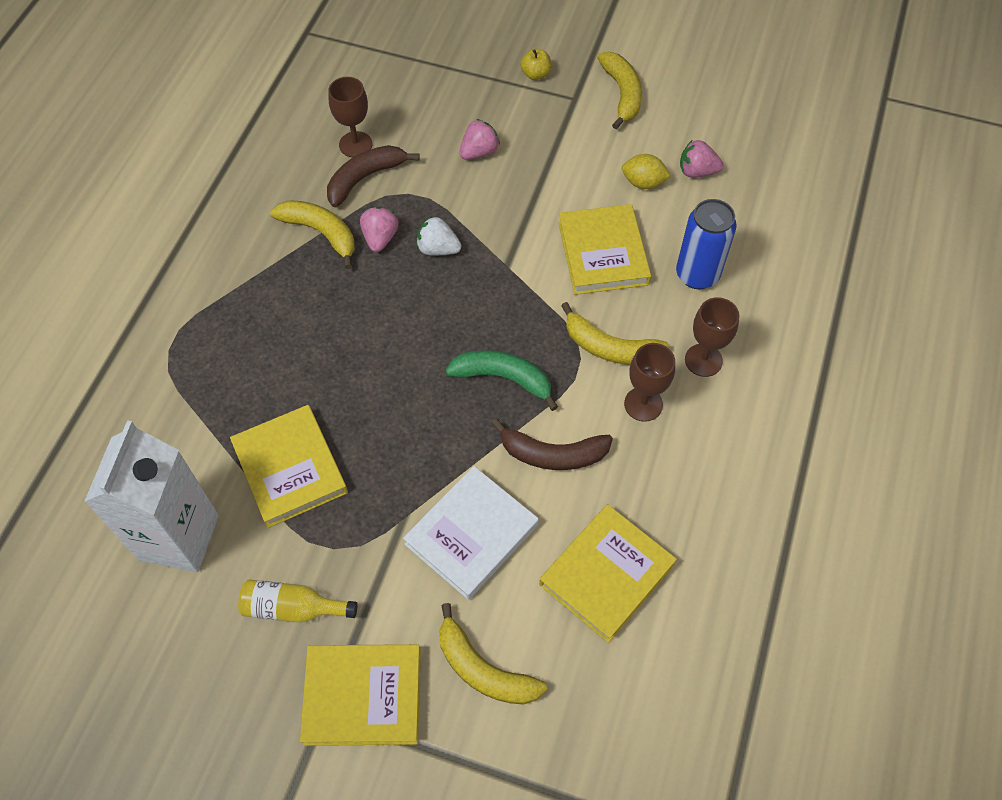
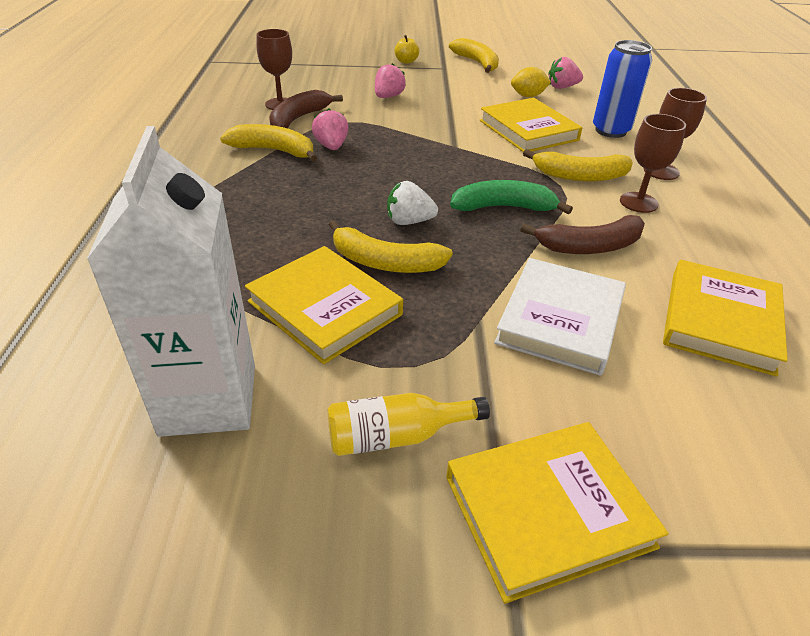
camera: 20 degrees left, 20 degrees down
white strawberry [416,216,461,255] -> white strawberry moved to [387,181,438,225]
yellow banana [439,603,547,704] -> yellow banana moved to [329,220,453,273]

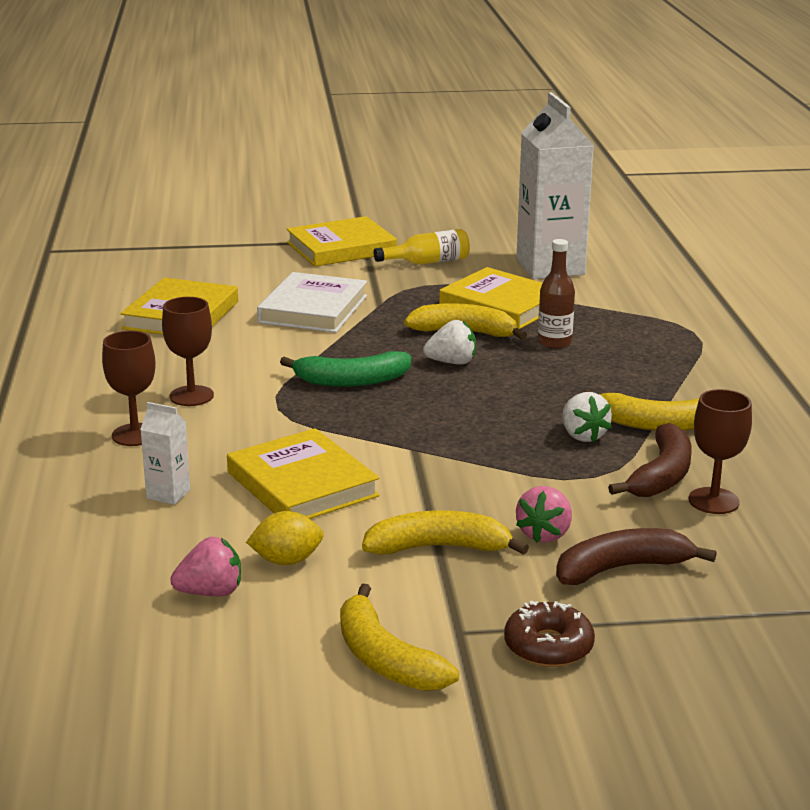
camera: 175 degrees right, 15 degrees down
pink strawberry [312,108,349,150] -> white strawberry [563,392,612,442]
yellow apple [395,35,419,64] -> brown donut [504,600,595,667]
brown banana [520,215,645,254] -> brown banana moved to [556,528,717,585]
yellow banana [523,149,633,182] -> yellow banana moved to [362,510,529,555]
blue can [593,40,652,138] -> white carton [140,402,190,505]
none -> brown bottle [538,239,575,349]

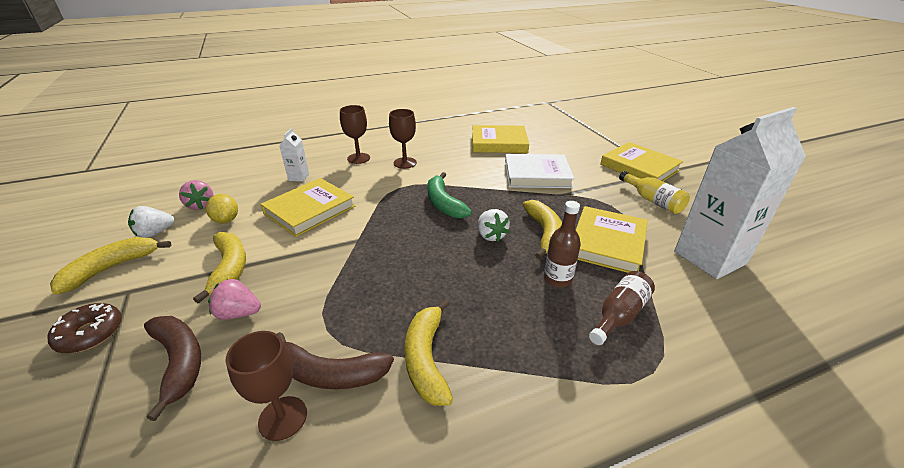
camera: 75 degrees right, 10 degrees up
white strawberry [563,392,612,442] -> white strawberry moved to [128,206,175,238]
none -> brown bottle [589,271,655,345]

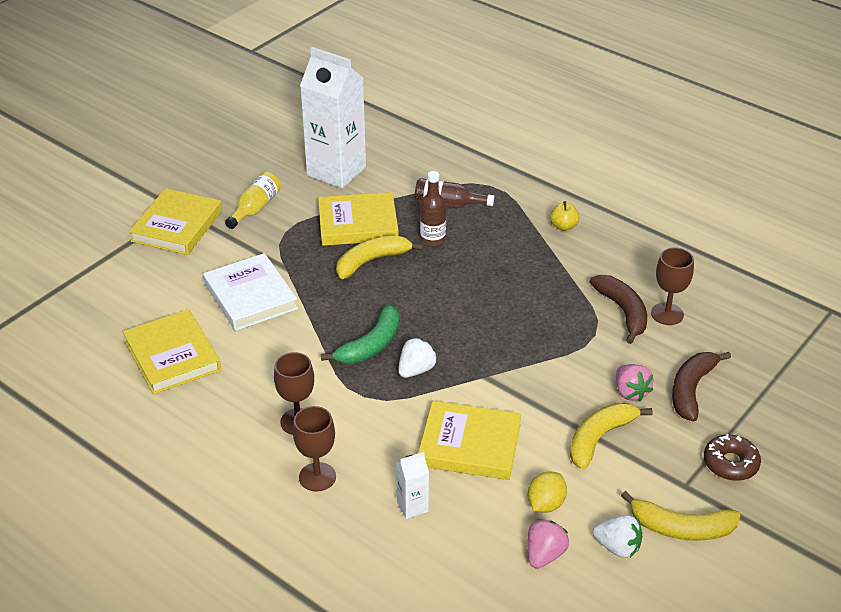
camera: 120 degrees left, 5 degrees up
yellow banana [404,299,453,406] -> none
white strawberry [478,209,510,242] -> white strawberry moved to [398,337,438,378]
none -> yellow apple [550,201,579,231]

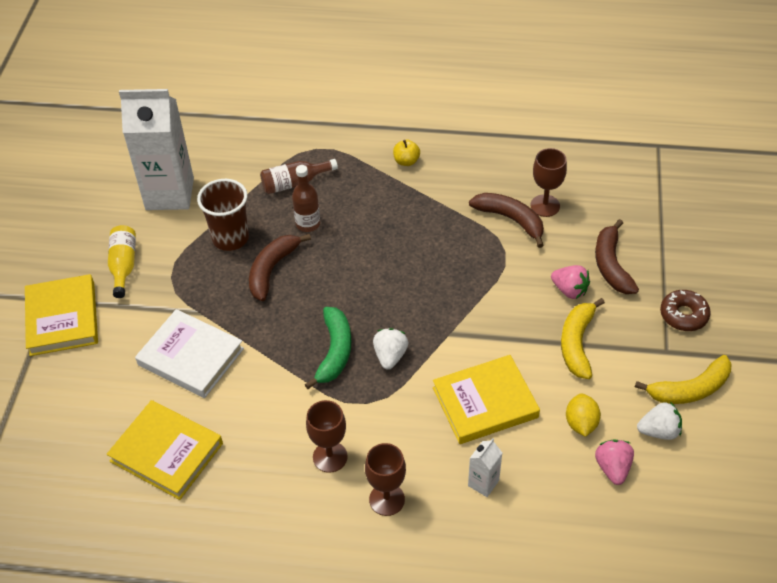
camera: 30 degrees left, 10 degrees up
yellow book [318,192,399,246] -> brown cup [197,179,249,251]
yellow banana [336,235,423,279] -> brown banana [249,234,311,301]

